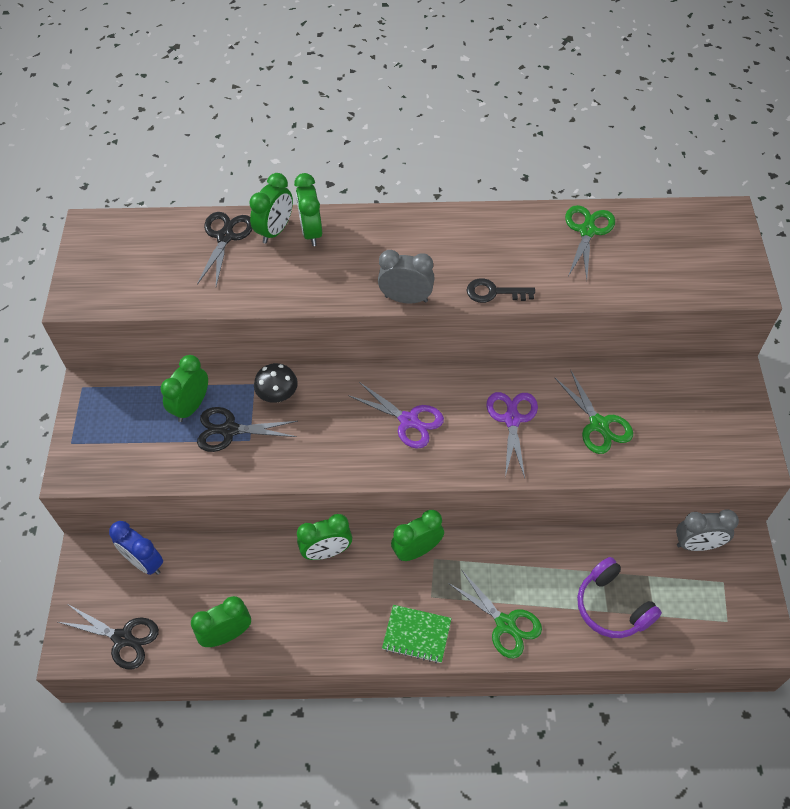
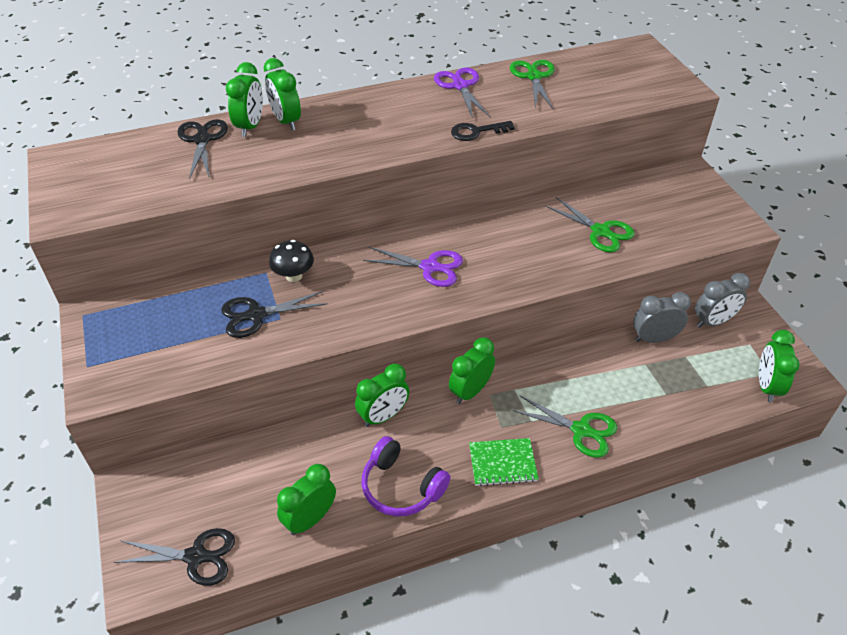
camera: 20 degrees left, 10 degrees down
blue clock [109,521,163,575] -> none
green clock [160,355,208,422] -> green clock moved to [759,330,800,402]
grey clock [378,250,435,304] -> grey clock moved to [633,292,691,343]
purple scissors [486,392,538,478] -> purple scissors moved to [434,67,490,118]
purple headphones [577,557,662,638] -> purple headphones moved to [362,436,450,517]

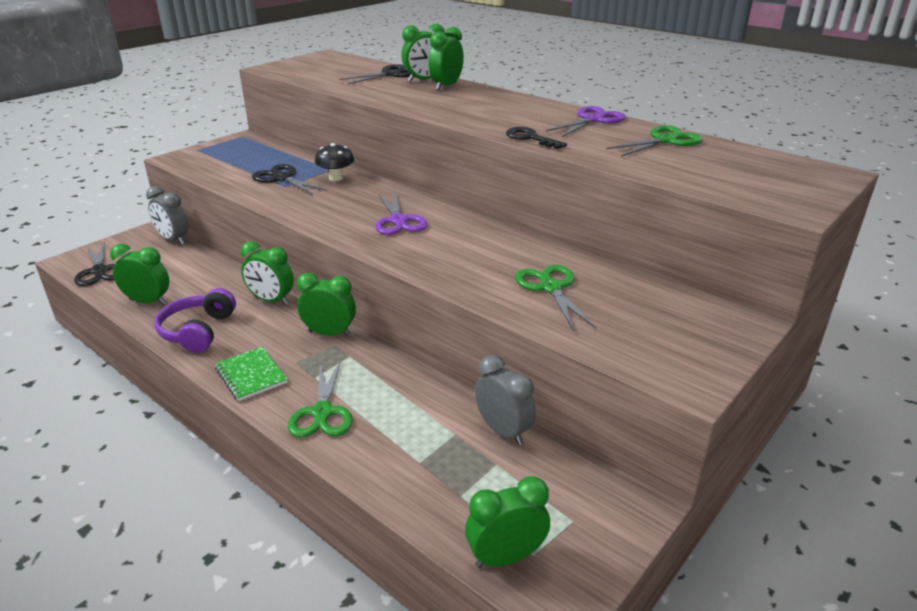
camera: 60 degrees right, 15 degrees down
green scissors [545,197,635,253] -> green scissors turned 150 degrees clockwise [515,265,596,331]
grey clock [695,273,750,328] -> grey clock moved to [146,186,188,244]

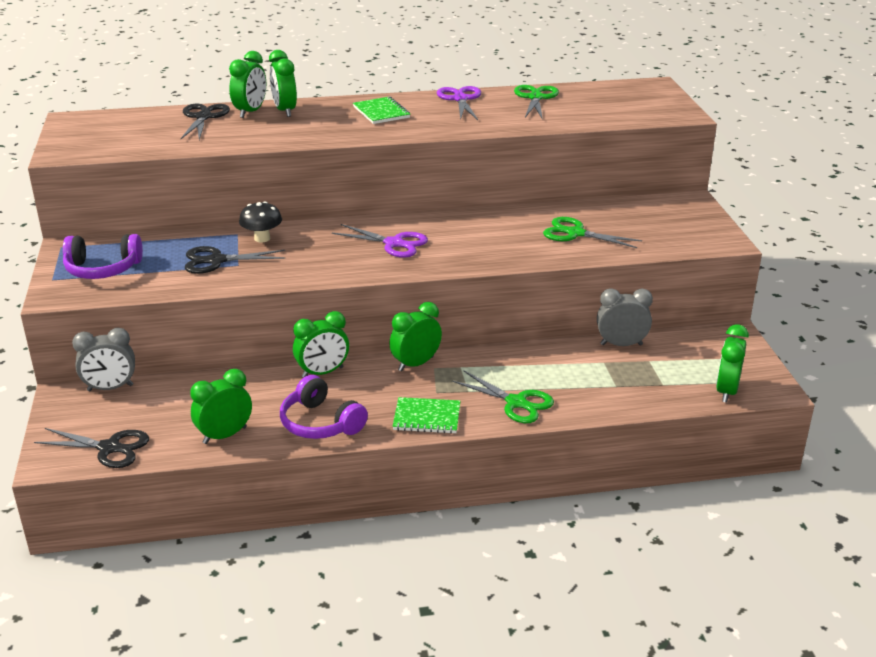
camera: 50 degrees left, 0 degrees up
black key [506,127,567,149] -> none
none -> purple headphones [63,234,143,279]
none -> green notebook [353,97,410,124]

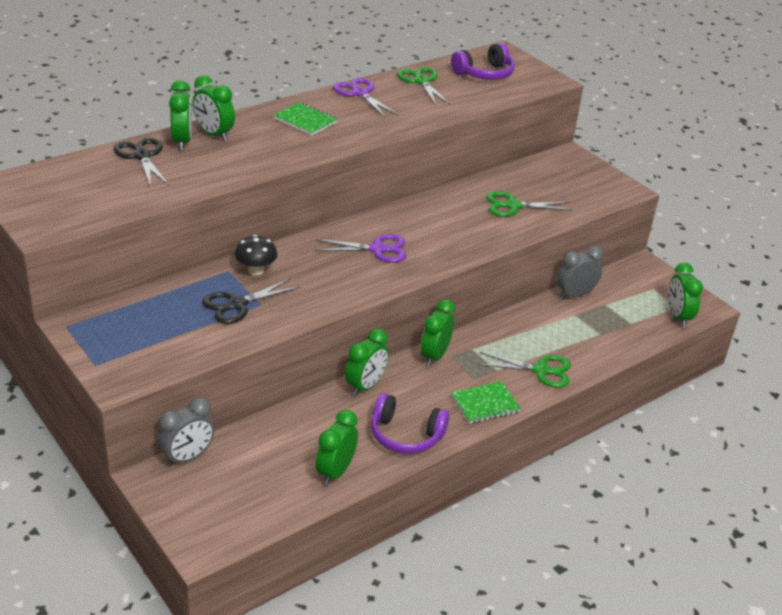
camera: 30 degrees left, 5 degrees up
black scissors [34,428,149,468] -> none
purple headphones [63,234,143,279] -> purple headphones moved to [451,43,515,80]

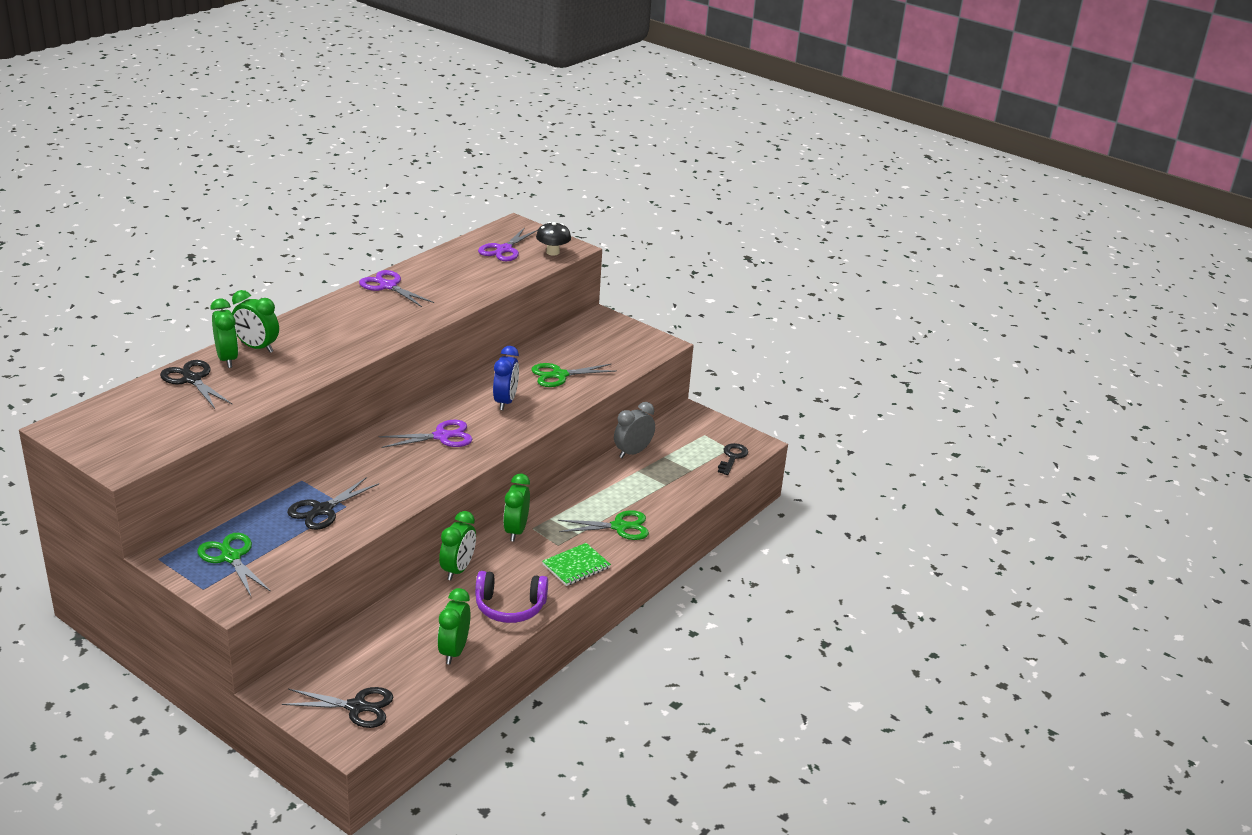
camera: 15 degrees left, 5 degrees down
grey clock [157,398,215,466] -> none
black mushroom [235,235,277,276] -> black mushroom moved to [536,222,571,256]
green notebook [274,102,338,136] -> none
green scissors [397,67,451,106] -> green scissors moved to [197,533,271,596]
purple headphones [451,43,515,80] -> purple scissors [478,227,538,261]
green clock [668,262,703,327] -> black key [718,443,748,475]
none -> black scissors [282,687,393,728]
none -> blue clock [493,346,519,410]

